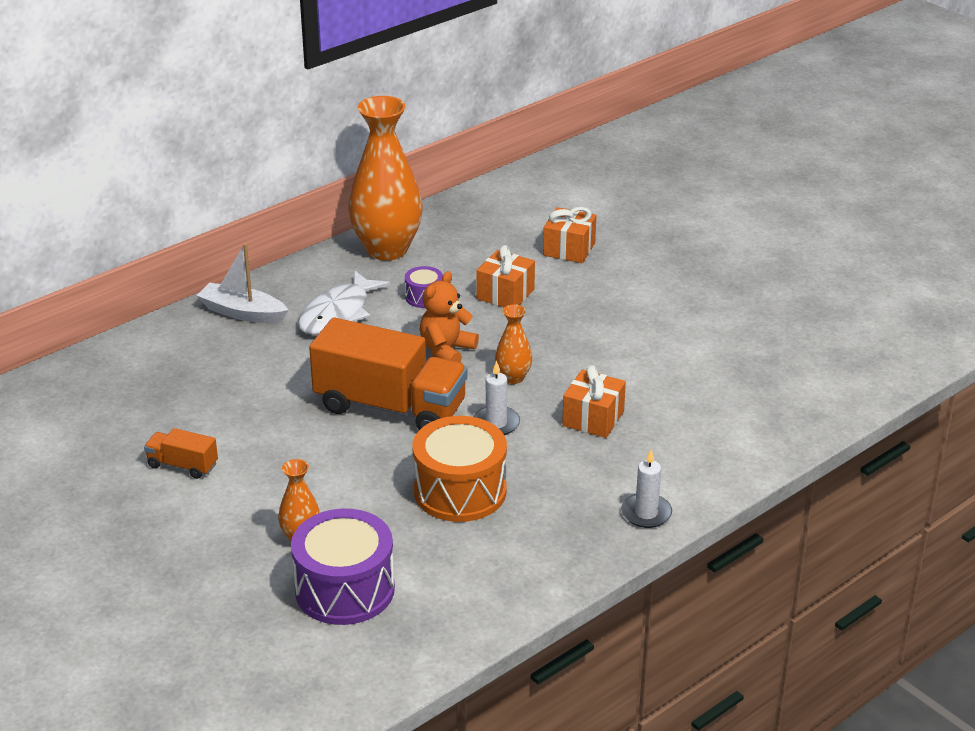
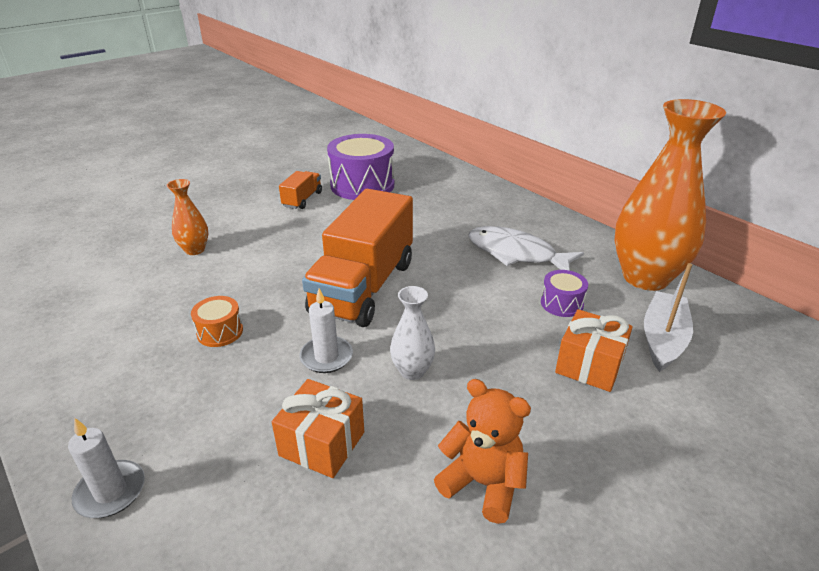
camera: 90 degrees right, 0 degrees up
white boat [196,243,289,324] -> white boat moved to [644,263,693,372]
purple drum [291,509,395,625] -> purple drum moved to [327,134,394,200]
orange drum [413,416,507,522] -> orange drum [191,296,243,347], size x0.48
orange teddy bear [420,271,479,362] -> orange teddy bear moved to [434,379,531,524]
orange vase [495,304,533,384] -> white vase [390,286,435,380]
orange gift [543,207,596,263] -> none

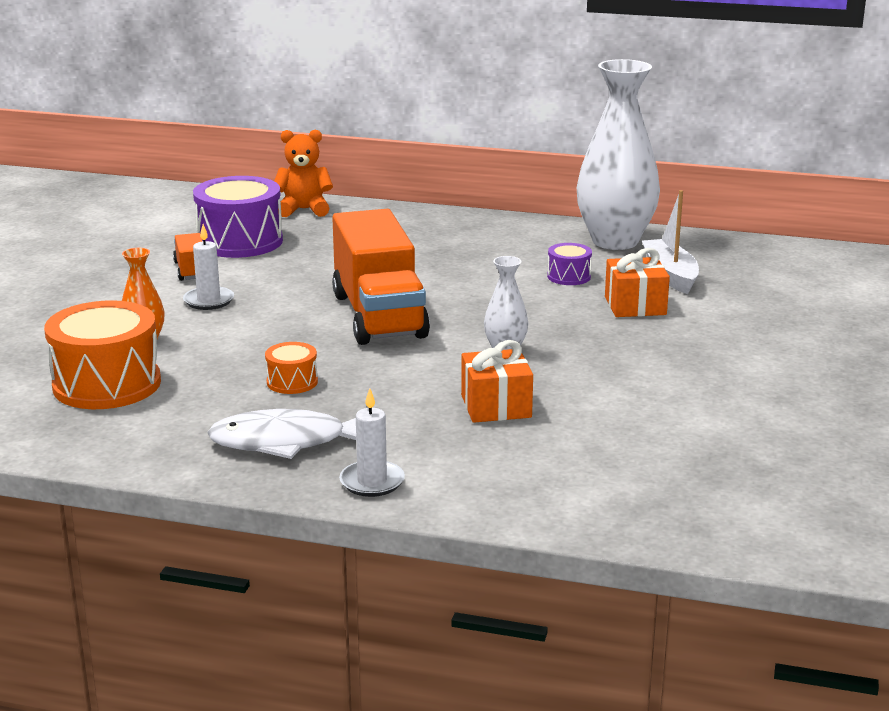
camera: 35 degrees left, 10 degrees down
white candle [300,288,353,373] -> white candle moved to [183,224,234,310]
orange teddy bear [434,379,531,524] -> orange teddy bear moved to [274,130,333,217]
white fish [468,226,584,271] -> white fish moved to [207,409,356,459]
orange vase [615,99,726,291] -> white vase [577,59,660,250]
none -> orange drum [44,300,161,409]

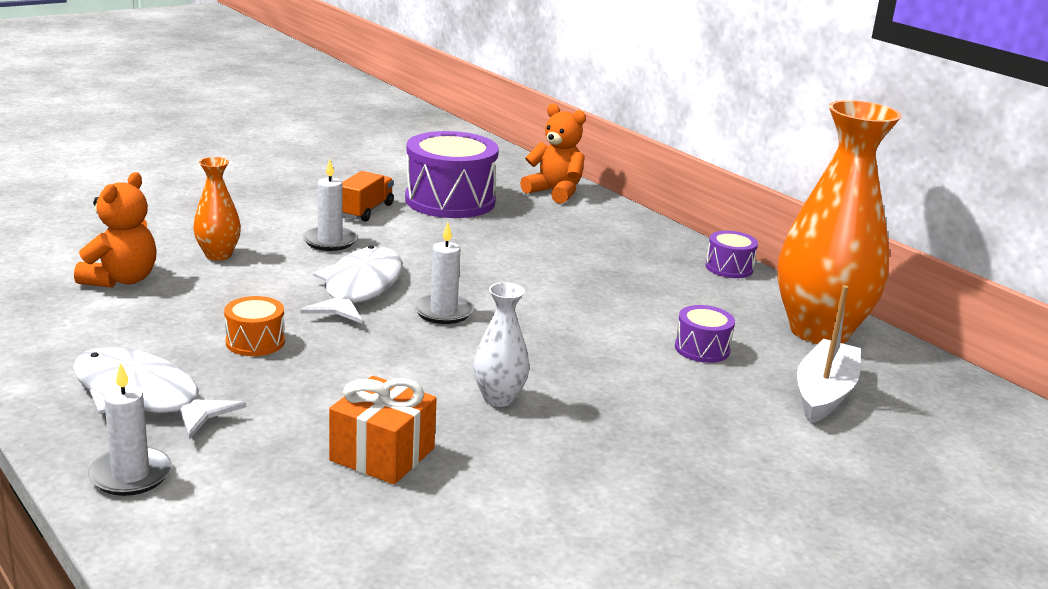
camera: 35 degrees right, 0 degrees up
orange drum [44,300,161,409] -> orange teddy bear [74,172,157,288]
orange truck [332,209,430,345] -> white candle [414,222,474,324]
white vase [577,59,660,250] -> orange vase [777,100,902,344]
orange gift [605,248,670,317] -> none
none -> white fish [301,245,403,323]
none -> purple drum [706,231,758,278]

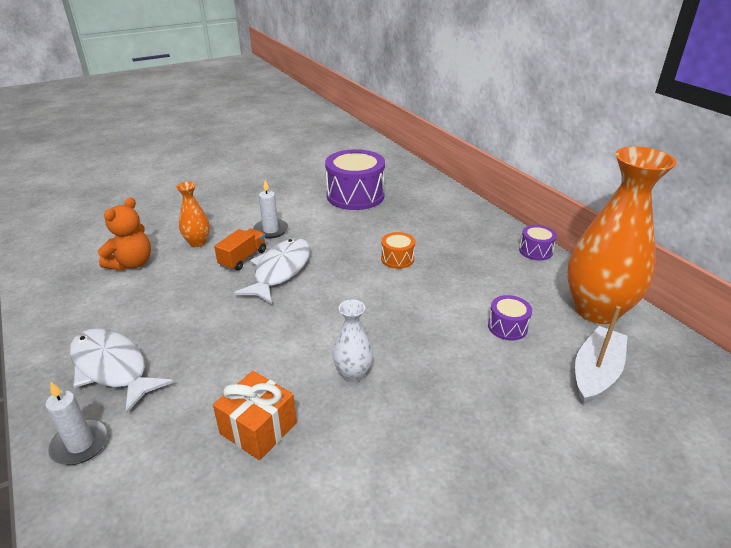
camera: 10 degrees right, 10 degrees up
orange drum [224,296,285,356] -> orange drum moved to [381,232,415,269]
orange truck [342,171,394,221] -> orange truck moved to [214,228,266,271]
white candle [414,222,474,324] -> none
orange teddy bear [520,104,586,204] -> none

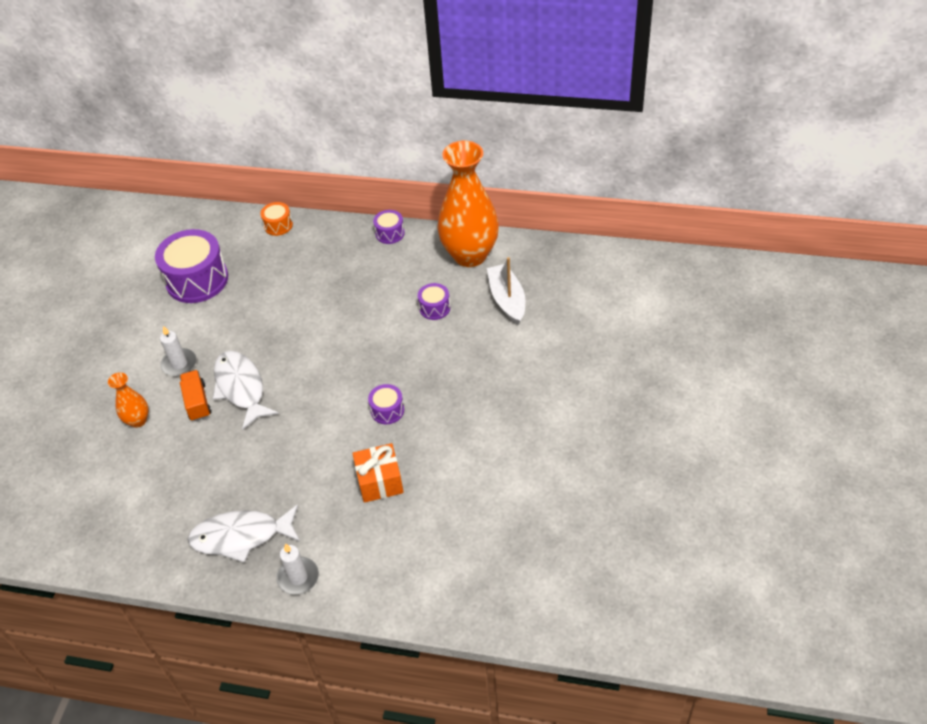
camera: 45 degrees left, 15 degrees up
orange teddy bear [98,197,151,271] -> none
white vase [333,299,373,382] -> purple drum [368,384,404,424]
orange drum [381,232,415,269] -> orange drum moved to [260,202,293,236]

